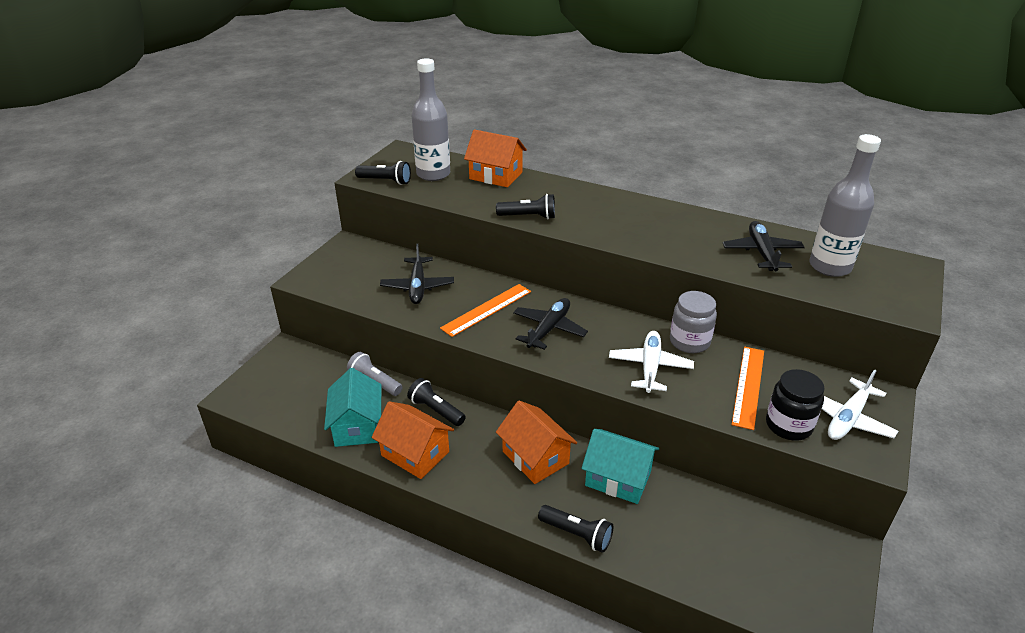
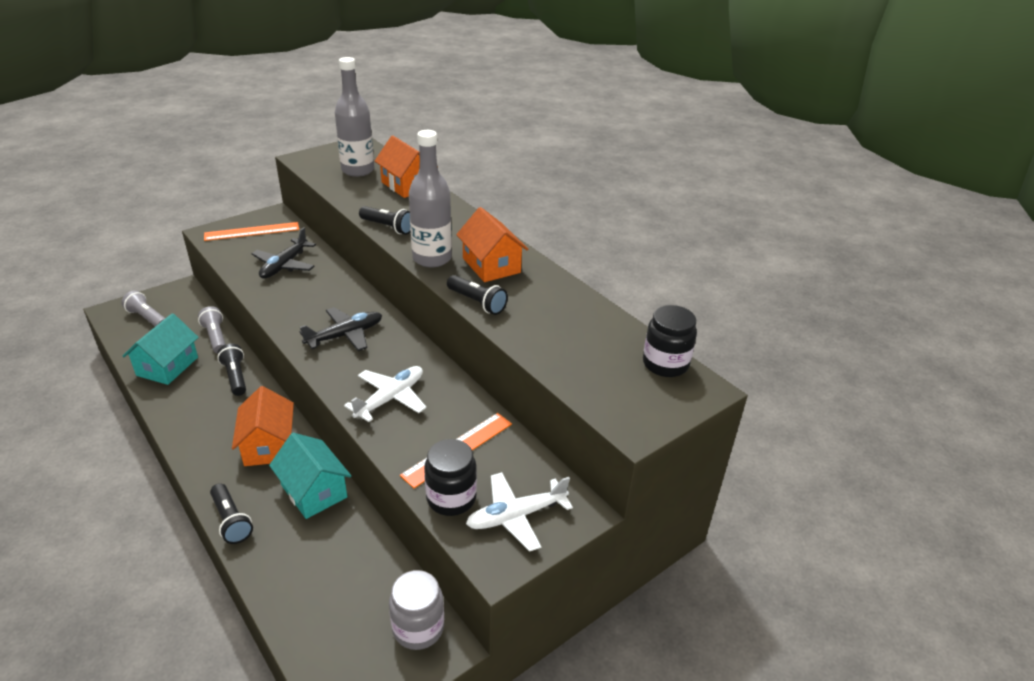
camera: 25 degrees right, 0 degrees up
black flashlight [355,161,411,185] -> black flashlight moved to [447,275,508,315]
orange house [371,401,454,479] -> orange house moved to [456,207,528,282]
orange ruler [440,284,531,337] -> orange ruler moved to [204,222,299,241]
grey jar [670,291,717,353] -> grey jar moved to [389,570,444,650]
black plane [723,221,805,271] -> none
grey bottle [809,134,881,277] -> grey bottle moved to [409,130,452,268]
none -> grey flashlight [121,290,165,327]
none -> black jar [643,305,697,377]

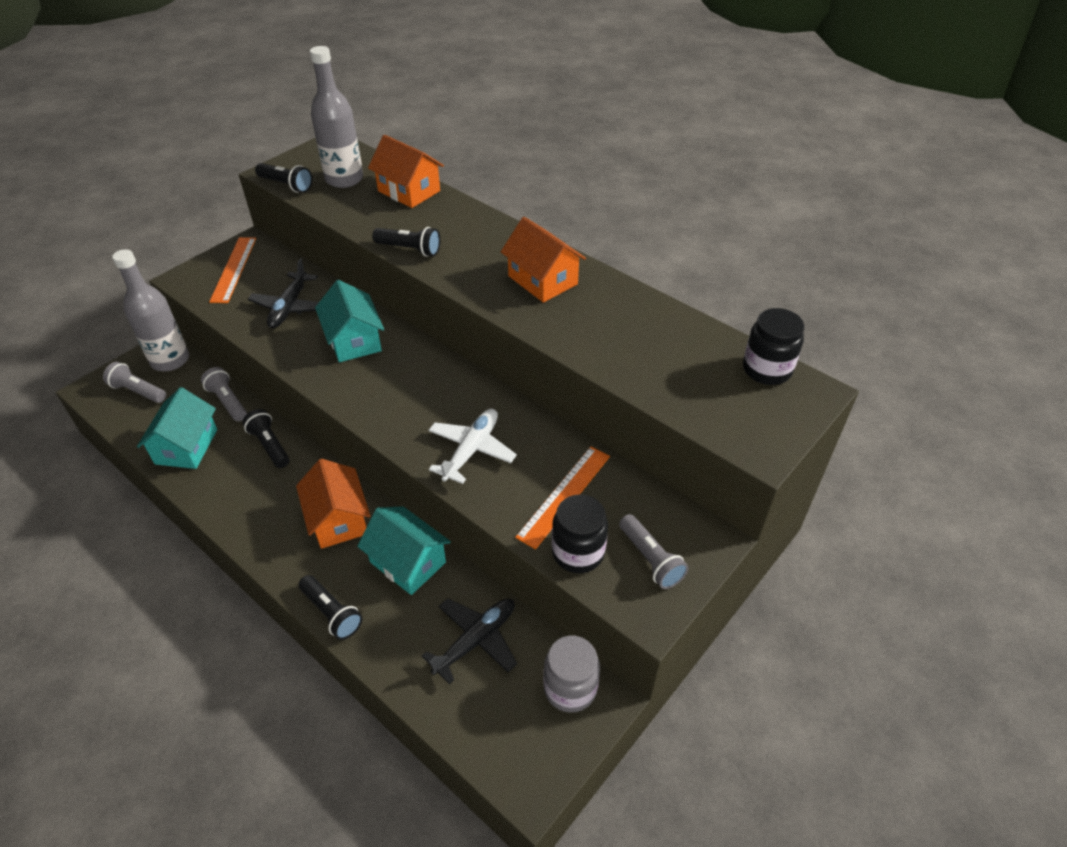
camera: 10 degrees left, 10 degrees up
orange ruler [204,222,299,241] -> orange ruler turned 60 degrees counterclockwise [209,237,256,303]
black plane [300,307,382,351] -> black plane moved to [422,598,517,684]
grey bottle [409,130,452,268] -> grey bottle moved to [112,249,189,371]
black flashlight [447,275,508,315] -> black flashlight moved to [255,163,313,193]
white plane [466,472,573,552] -> grey flashlight [619,514,688,589]
none -> turquoise house [315,280,384,362]

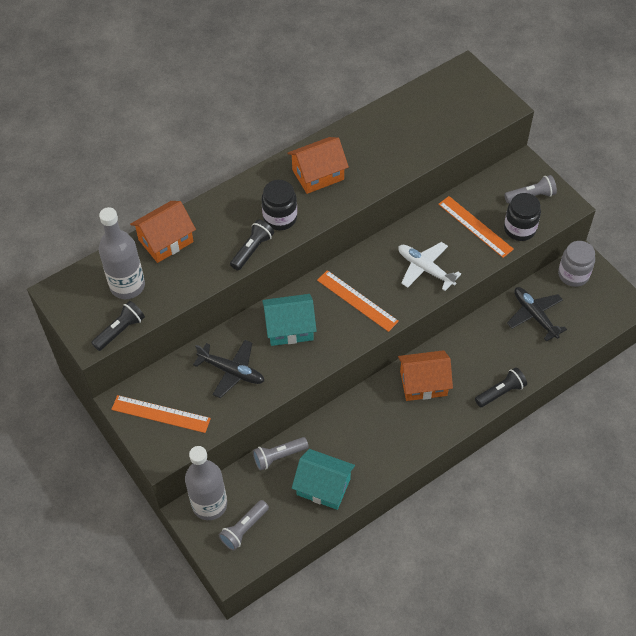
camera: 75 degrees left, 10 degrees up
black flashlight [242,409,290,468] -> none
turquoise house [357,506,451,595] -> none
black jar [743,308,804,385] -> black jar moved to [261,180,297,230]
none -> orange ruler [317,270,399,332]

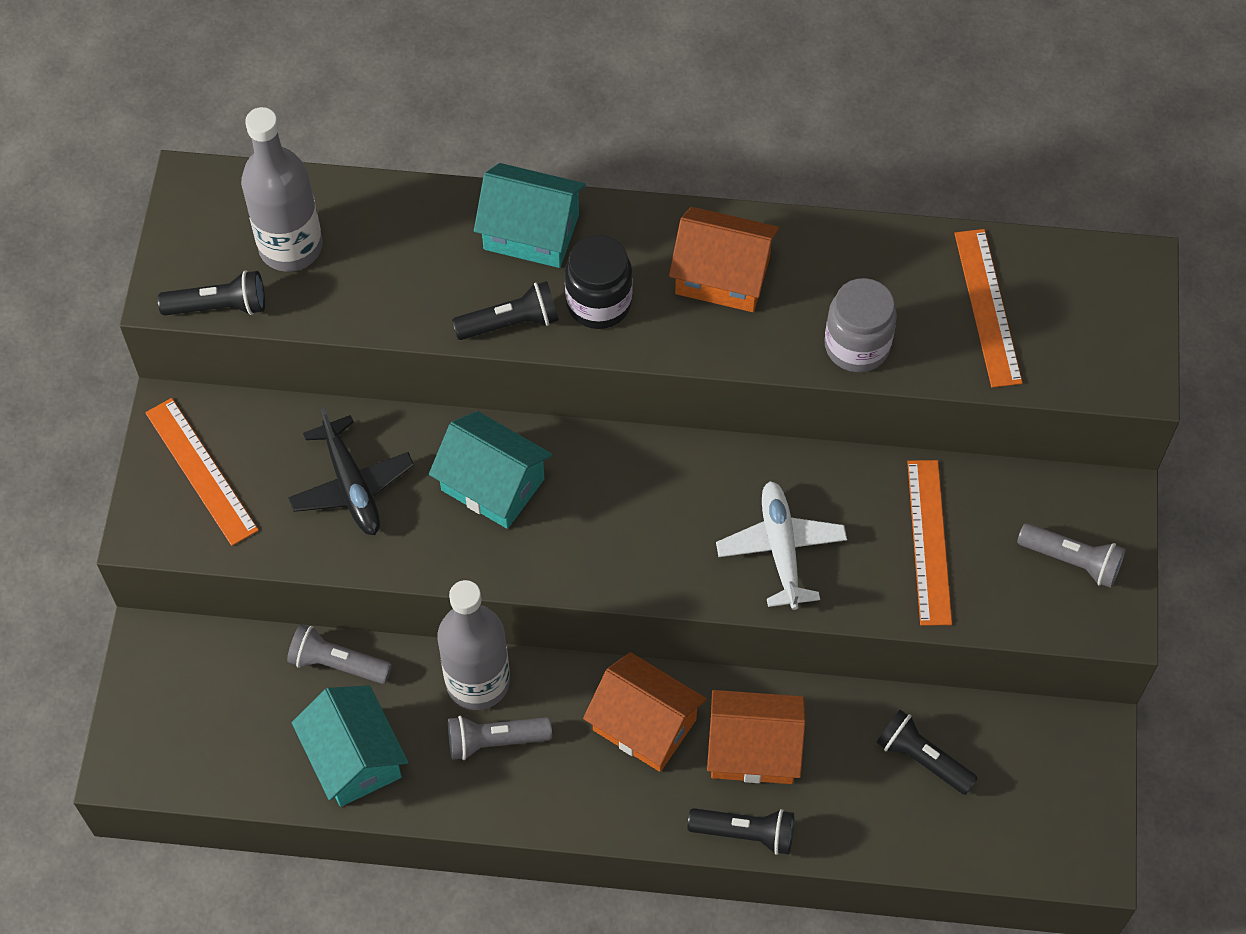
camera: 40 degrees right, 5 degrees up
orange house [130,201,196,263] -> orange house moved to [707,690,805,784]
grey bottle [185,446,227,520] -> grey bottle moved to [437,580,510,710]
grey flashlight [219,500,269,551] -> grey flashlight moved to [448,716,552,760]
orange ruler [317,270,399,332] -> orange ruler moved to [954,229,1023,388]
black jar [504,193,541,241] -> none
black plane [507,287,567,342] -> black flashlight [876,710,978,795]
grey jar [558,241,595,287] -> grey jar moved to [824,278,897,372]
none -> turquoise house [474,163,586,268]

